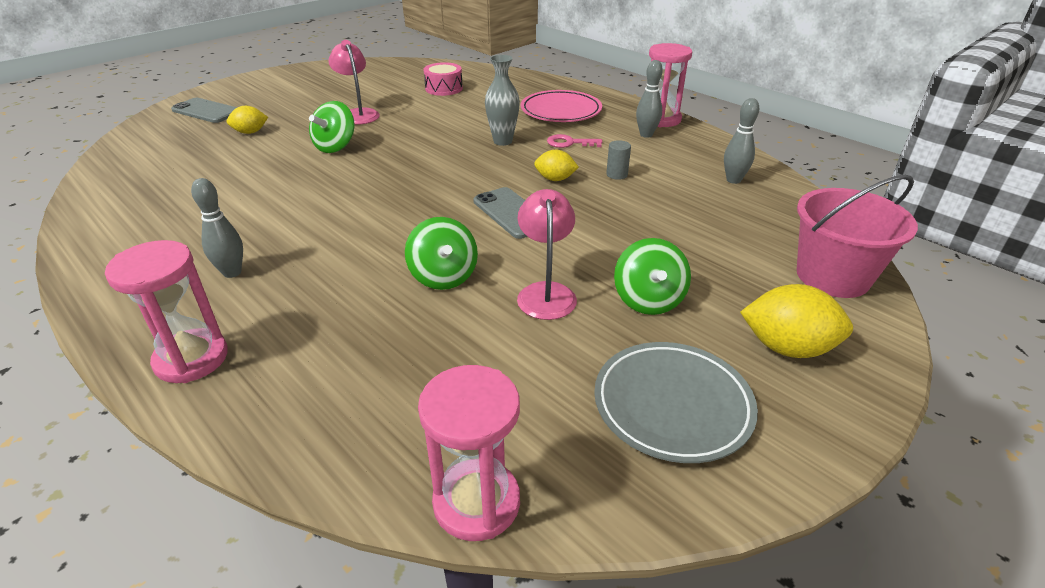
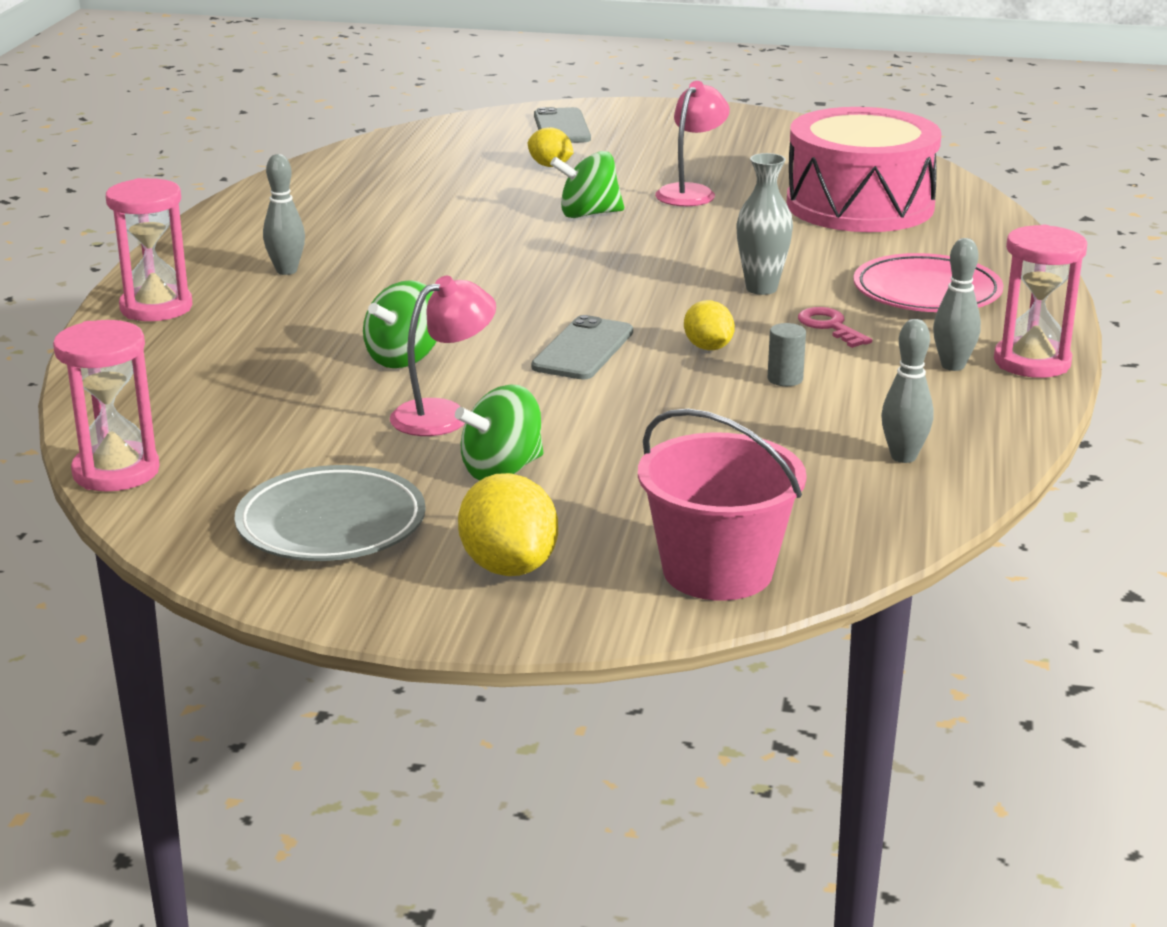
camera: 55 degrees right, 10 degrees down
pink drum [423,62,463,96] -> pink drum [786,107,941,232], size x2.24

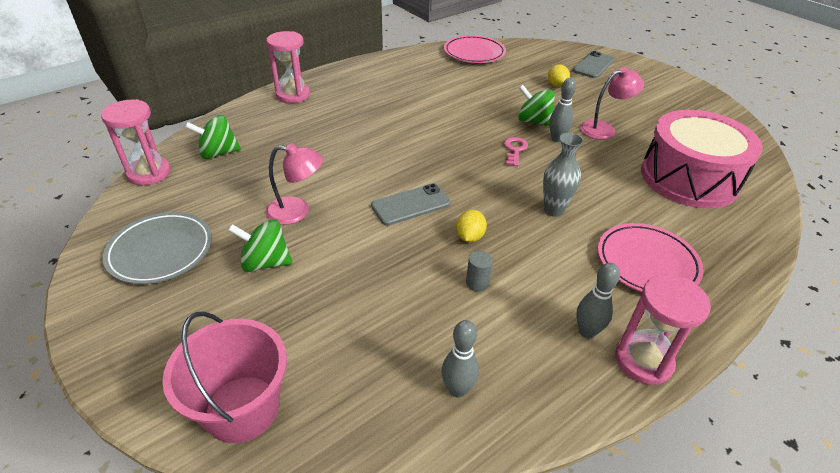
camera: 40 degrees right, 15 degrees up
grey bowling pin [263,154,305,275] -> grey bowling pin moved to [549,78,576,142]
green spinning top [363,280,436,368] -> green spinning top moved to [185,115,241,159]
yellow lemon [458,473,558,576] -> none
pink key [798,307,872,348] -> pink key moved to [504,137,528,166]
none -> pink plate [444,35,506,63]

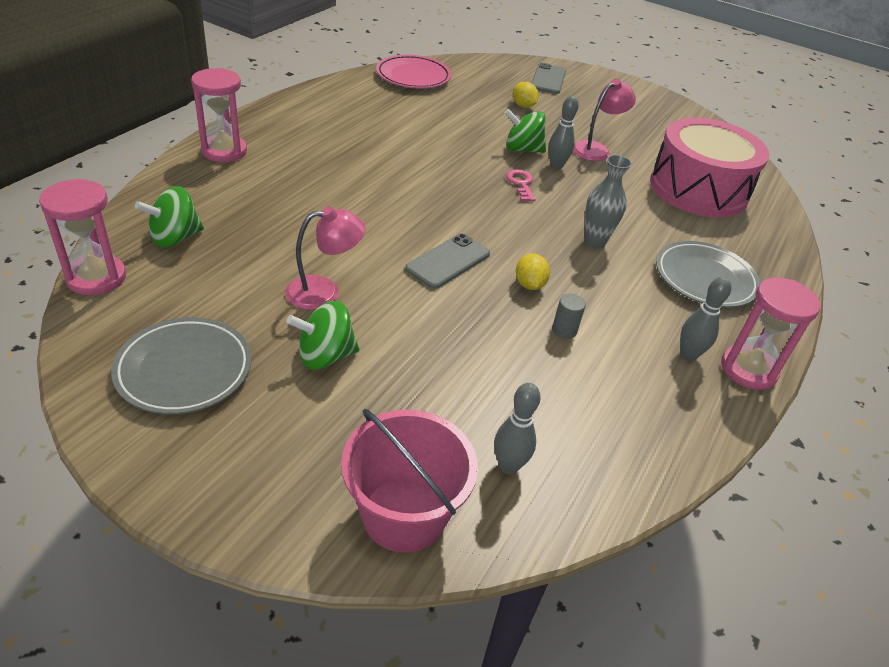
camera: 25 degrees left, 0 degrees up
grey bowling pin [441,320,479,398] -> grey bowling pin moved to [494,383,541,474]
pink plate [598,223,704,292] -> grey plate [656,241,761,308]

